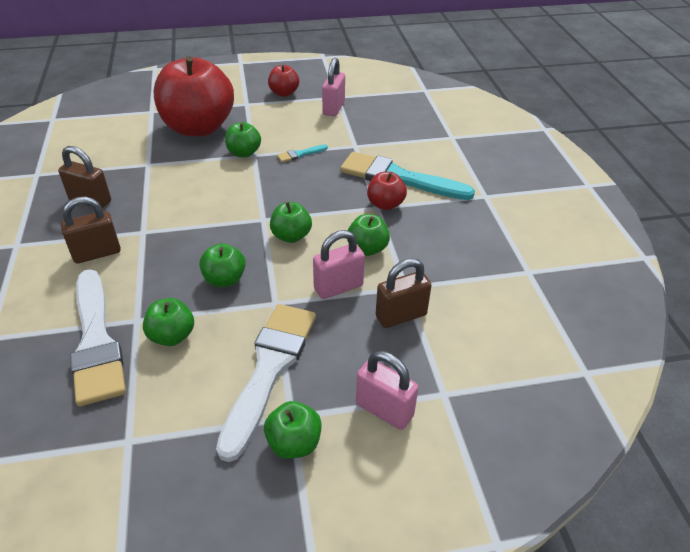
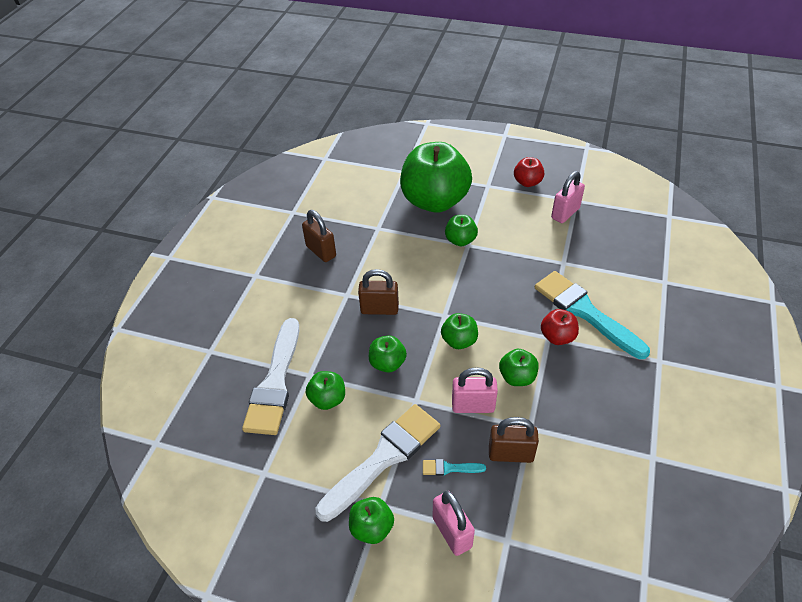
camera: 30 degrees right, 5 degrees up
brown padlock [61,197,121,264] -> brown padlock moved to [358,269,399,315]
red apple [154,56,234,136] -> green apple [400,142,472,213]
turquoise brush [277,144,328,162] -> turquoise brush moved to [423,459,486,476]

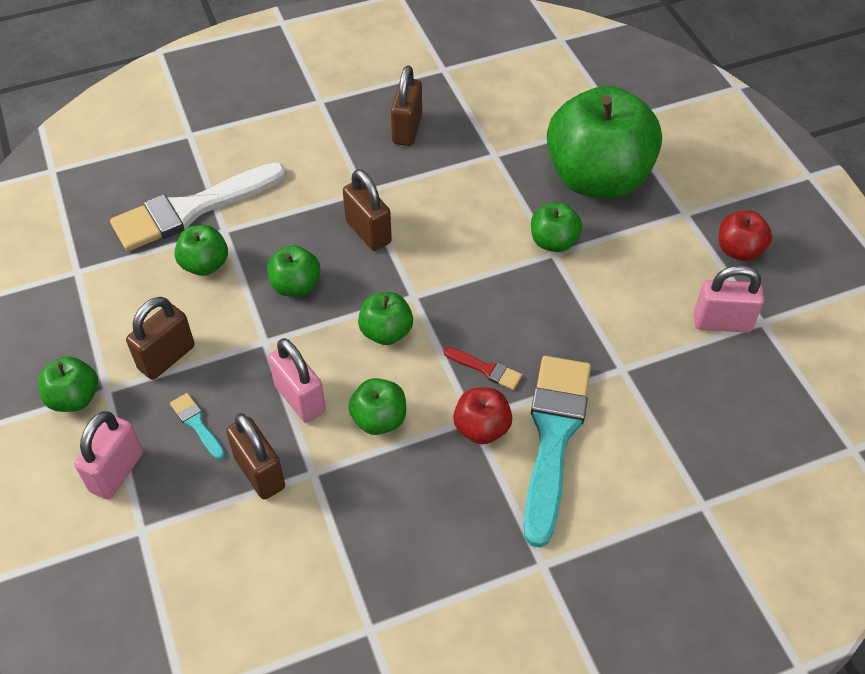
camera: 50 degrees right, 5 degrees up
white brush [316,404,440,522] -> brown padlock [126,297,195,380]
none -> red brush [444,347,522,390]

